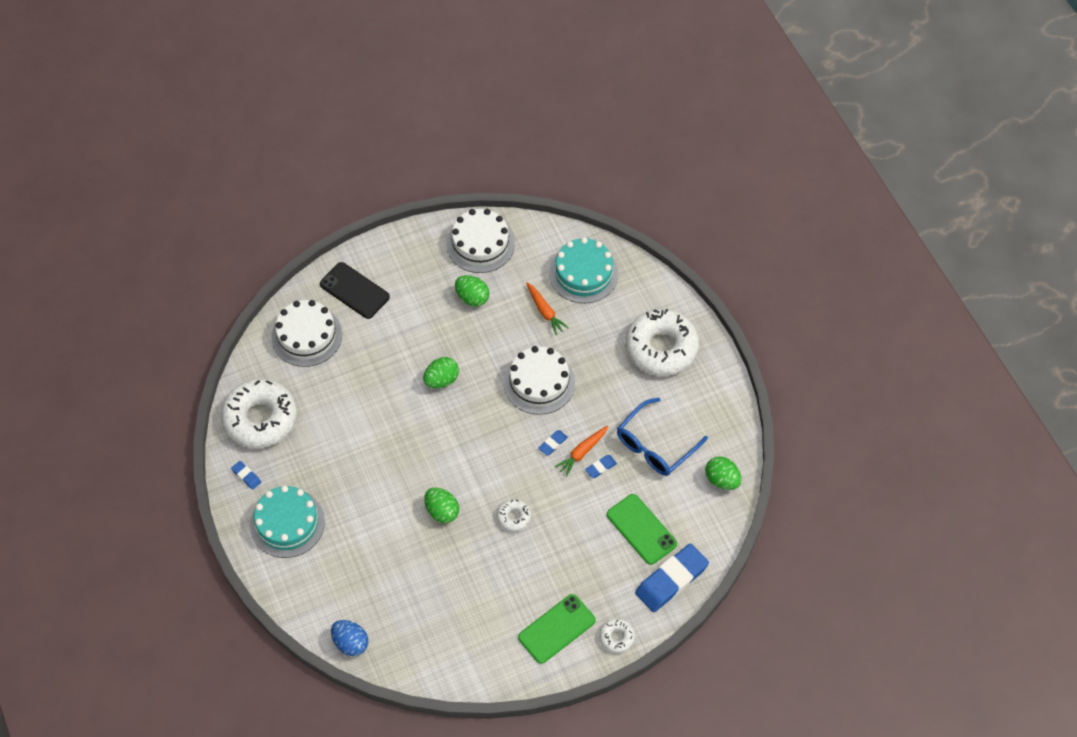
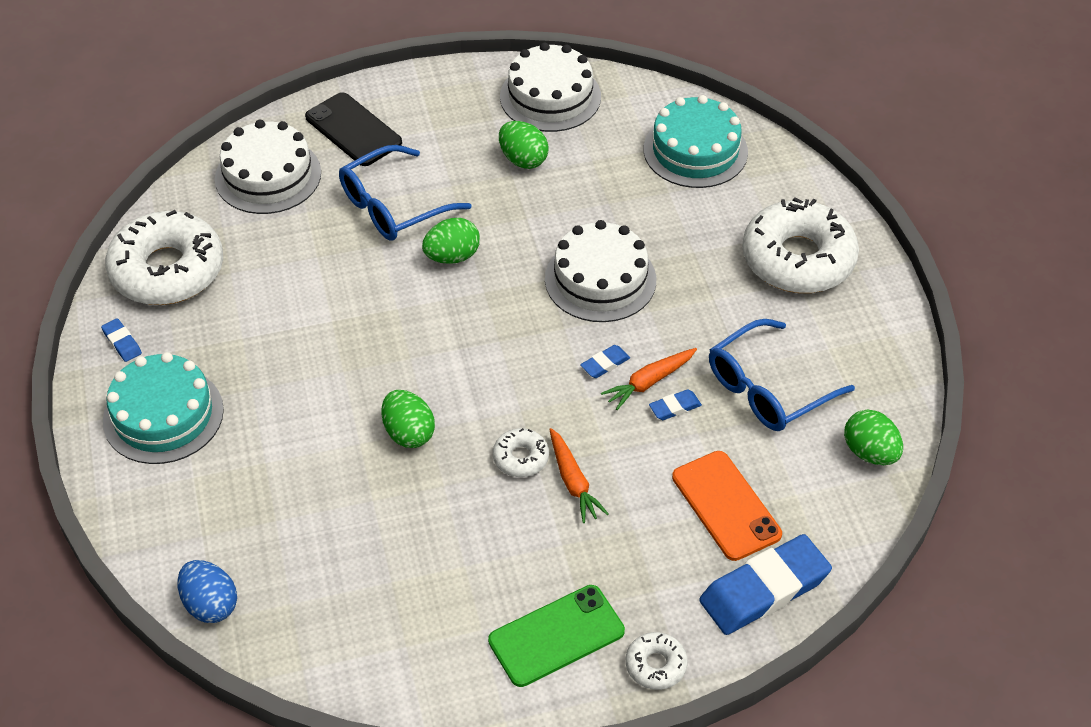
camera: 10 degrees right, 10 degrees down
orange carrot [526,282,569,335] -> orange carrot moved to [549,428,609,523]
green phone [607,494,677,565] -> orange phone [672,451,782,561]
none -> blue glasses [339,145,471,241]

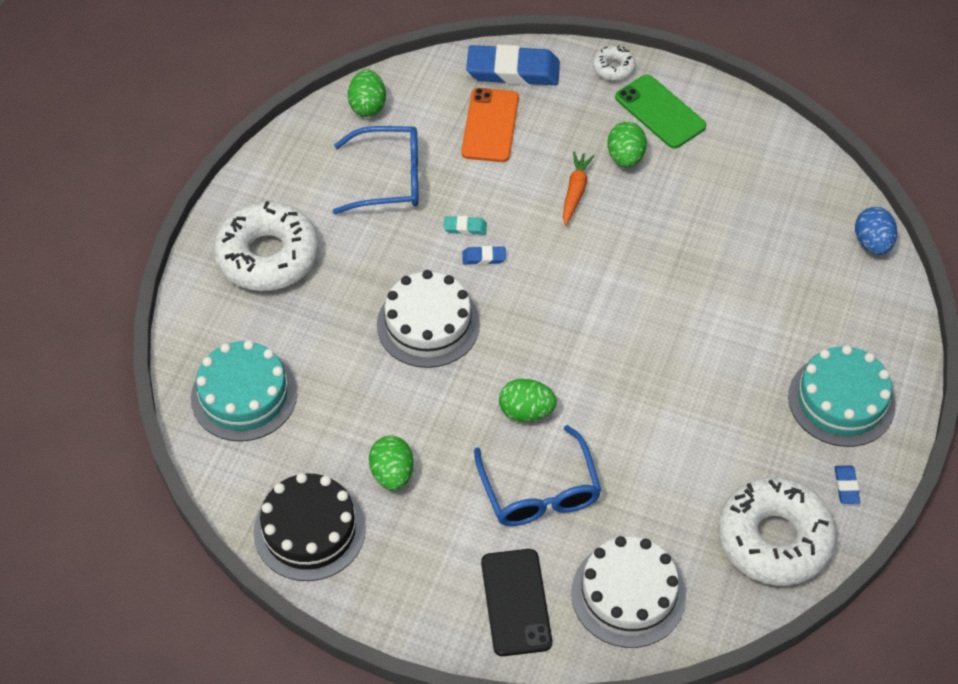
camera: 145 degrees left, 5 degrees up
blue glasses [339,145,471,241] -> blue glasses turned 75 degrees clockwise [474,425,601,526]
green egg [382,390,435,448] -> green egg moved to [608,122,647,168]
green phone [488,585,625,687] -> green phone turned 45 degrees clockwise [615,74,706,148]
white donut [493,428,549,477] -> none
white cake [500,42,601,132] -> black cake [254,473,366,581]
orange carrot [601,348,697,410] -> turquoise eraser [443,216,487,235]
blue eraser [649,389,702,420] -> none

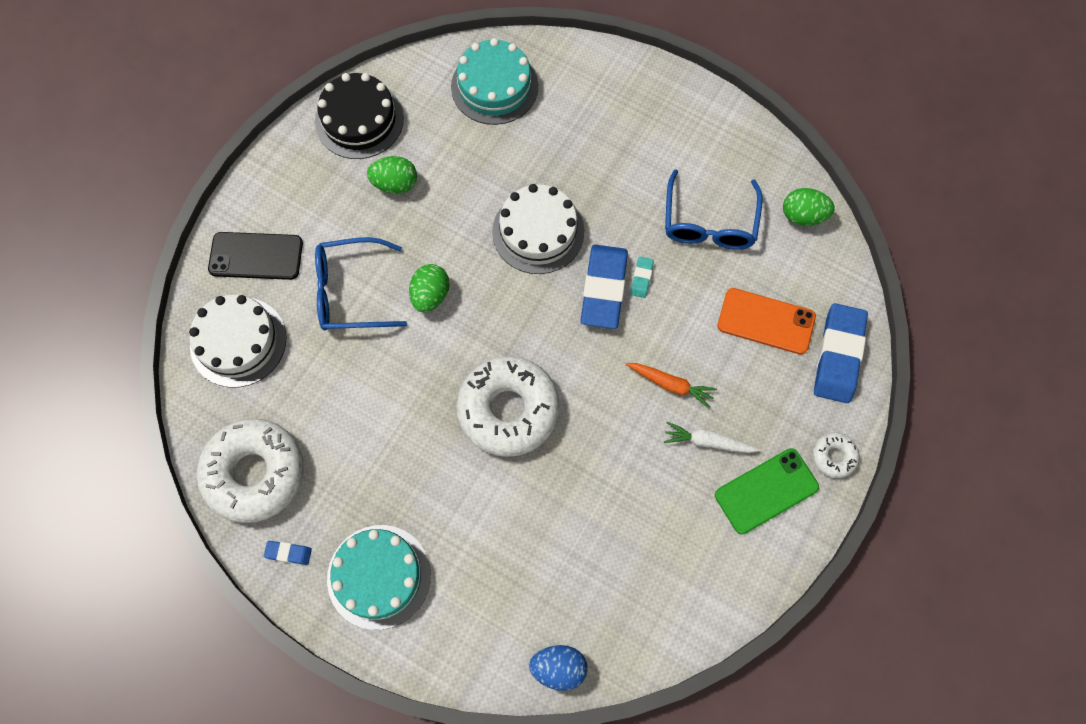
camera: 100 degrees right, 15 degrees up
white donut [214,201,319,291] -> white donut moved to [456,356,560,457]
blue eraser [462,246,506,265] -> blue eraser [581,245,628,329], size x2.31
green egg [608,122,647,168] -> white carrot [664,422,760,453]

